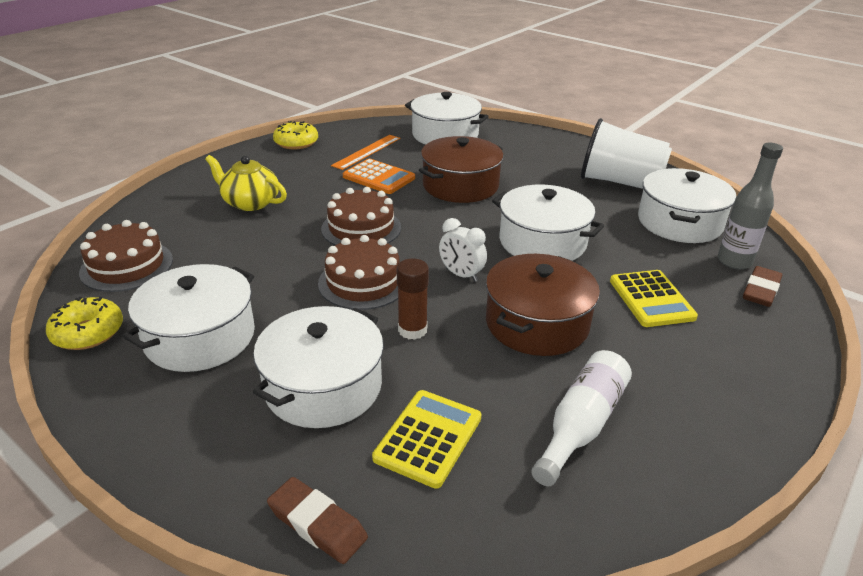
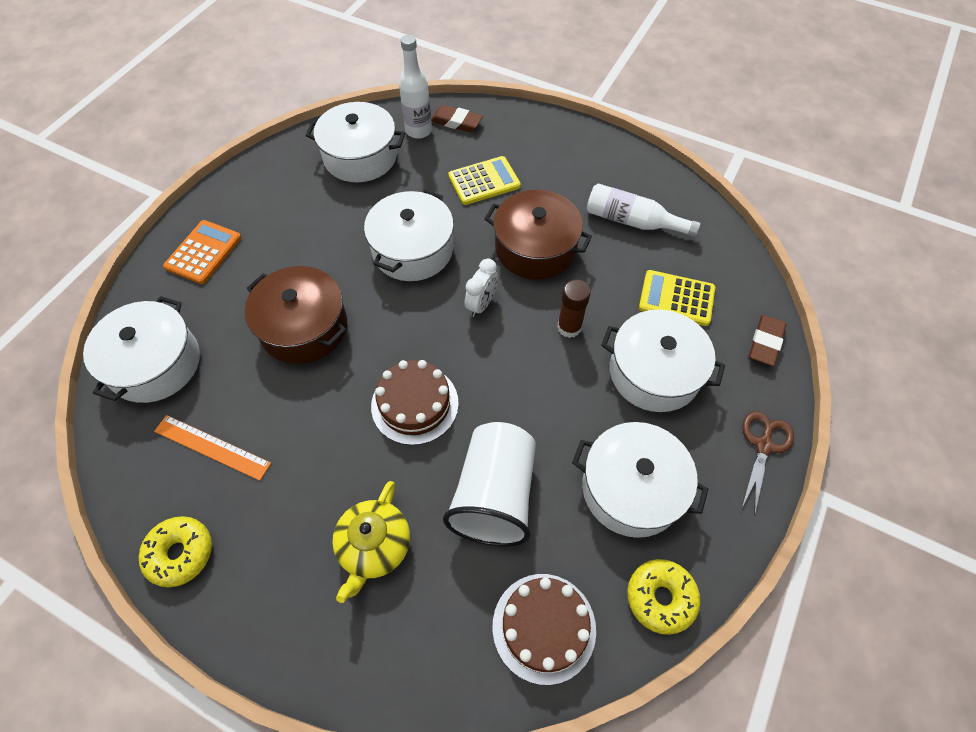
camera: 100 degrees left, 25 degrees up
brown cake [318,235,399,310] -> none
orange calculator [343,159,415,194] -> orange calculator moved to [163,220,241,284]
white cup [581,118,672,189] -> white cup moved to [443,422,536,547]
grey bottle [718,143,783,269] -> white bottle [399,35,432,139]
none -> brown scissors [741,411,794,515]

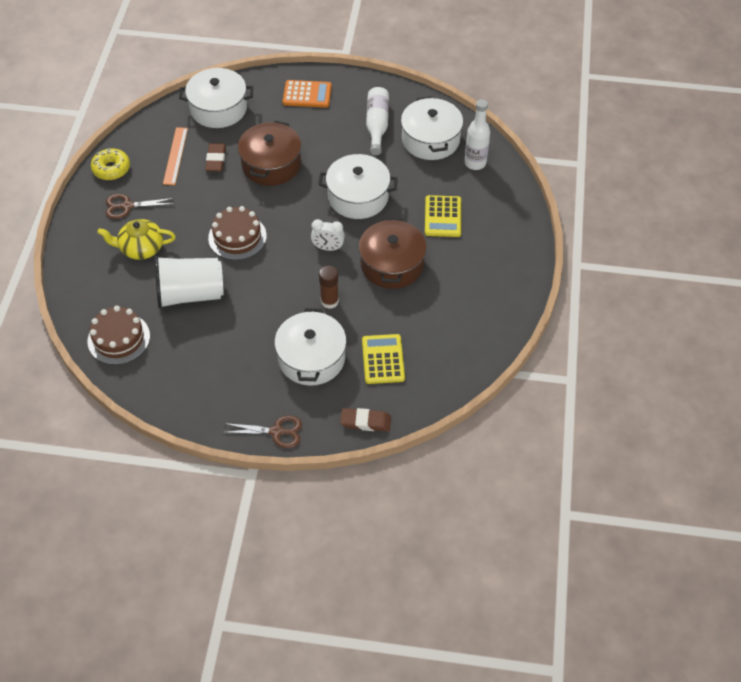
camera: 70 degrees right, 5 degrees down
brown eraser [431,105,483,132] -> brown eraser moved to [205,143,226,172]
yellow calculator [448,156,521,205] -> yellow calculator turned 45 degrees clockwise [425,195,461,237]
white pot [572,422,709,538] -> none
white bottle [587,184,701,237] -> white bottle moved to [366,87,389,155]
yellow donut [627,559,700,635] -> none
none -> brown scissors [106,194,175,219]

